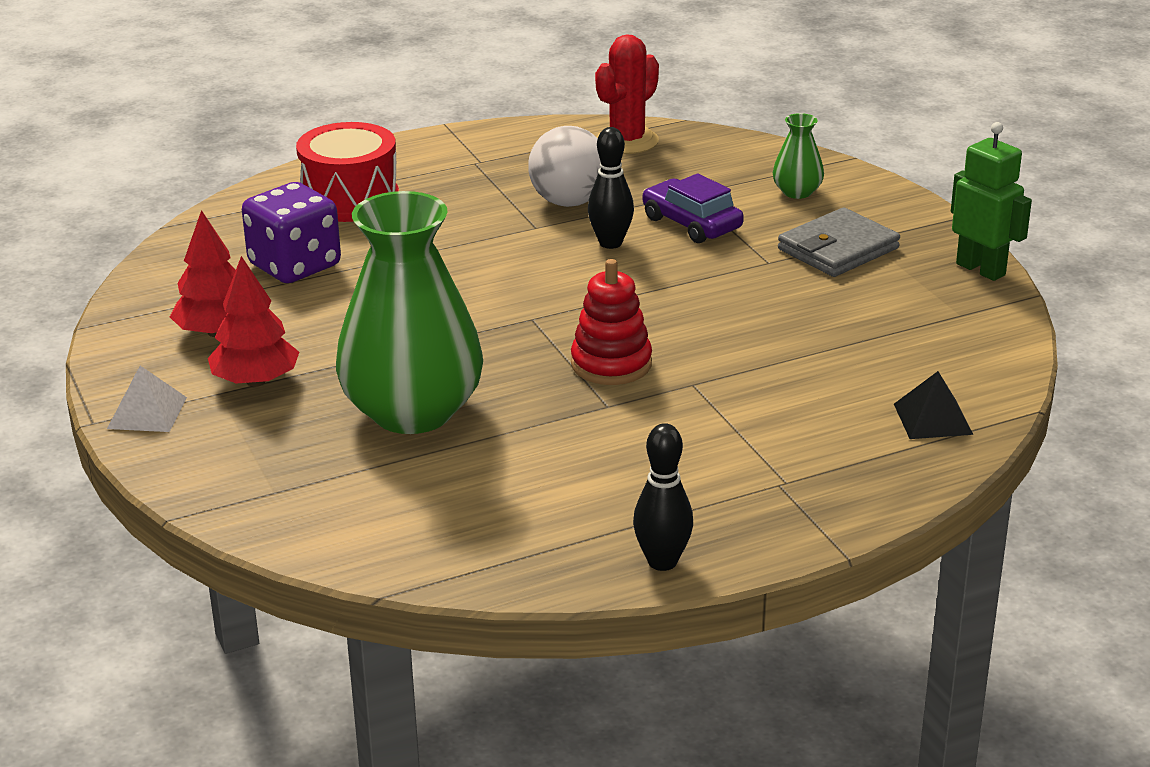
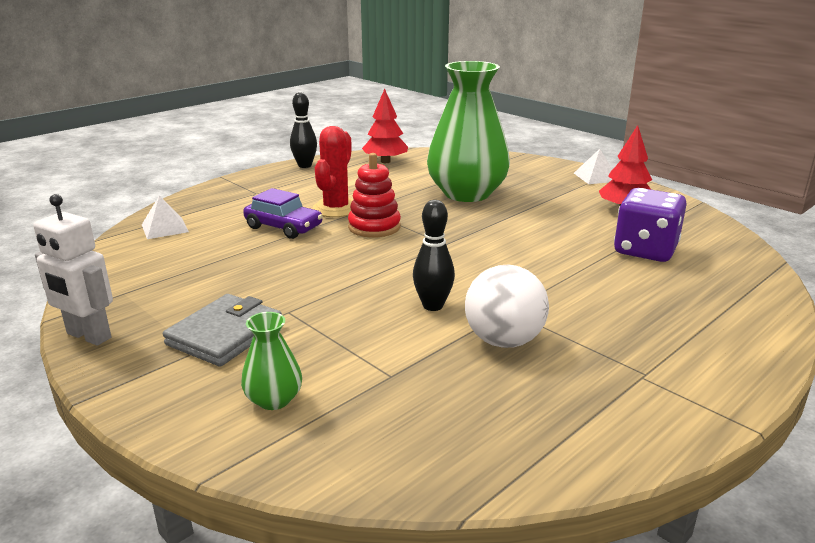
camera: 160 degrees right, 5 degrees down
red tree [208,256,299,387] -> red tree moved to [362,89,408,163]
red drum [296,122,399,222] -> none
red cactus [595,34,659,154] -> red cactus moved to [313,126,353,217]
purple car [643,173,744,243] -> purple car moved to [243,188,323,239]
black pyramid [894,371,973,439] -> white pyramid [142,195,189,239]
green robot [951,122,1032,281] -> white robot [33,194,113,346]

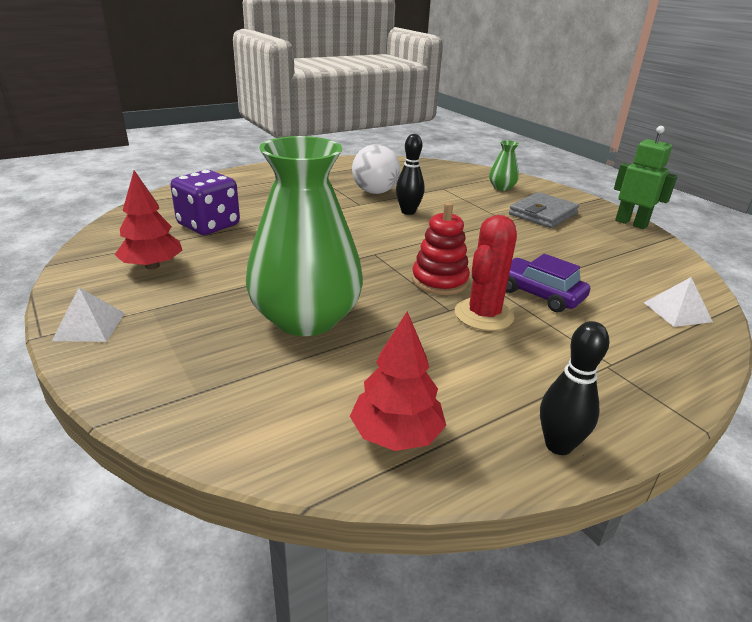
camera: 170 degrees left, 5 degrees up
white robot [33,194,113,346] -> green robot [614,126,678,229]

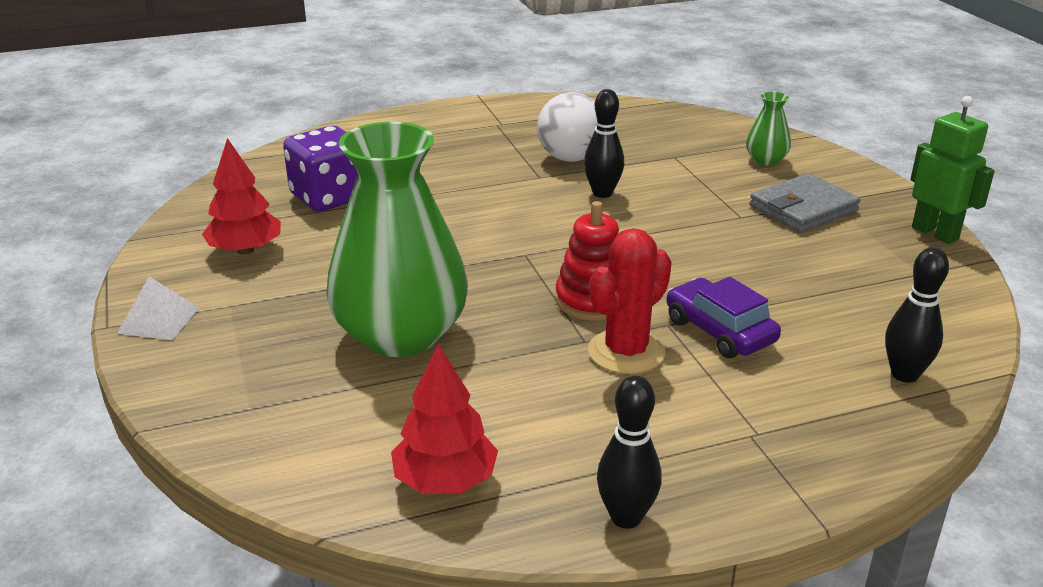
camera: 15 degrees right, 0 degrees up
white pyramid [644,277,713,327] -> black bowling pin [885,247,949,383]

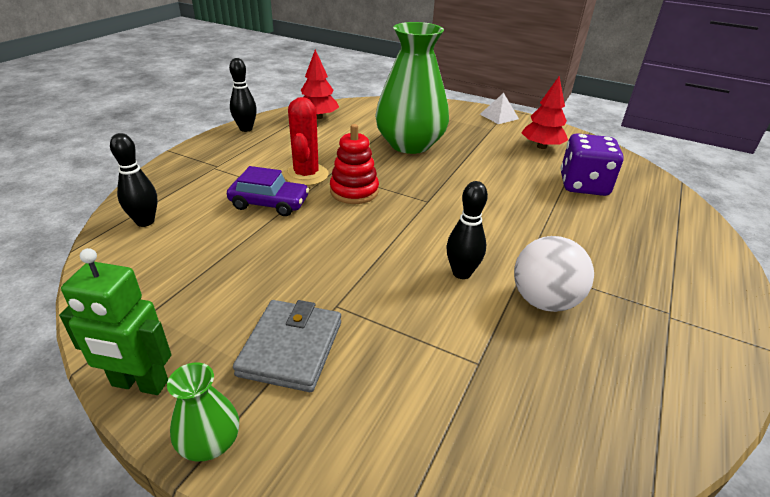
camera: 135 degrees right, 5 degrees up
green vase [746,92,791,165] -> green vase moved to [167,363,239,461]

